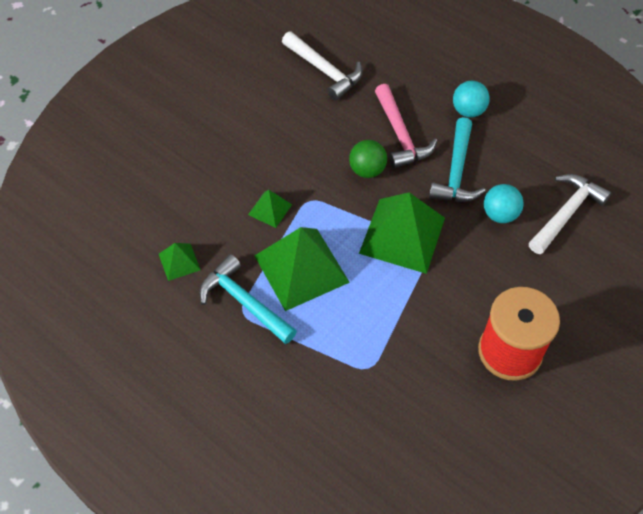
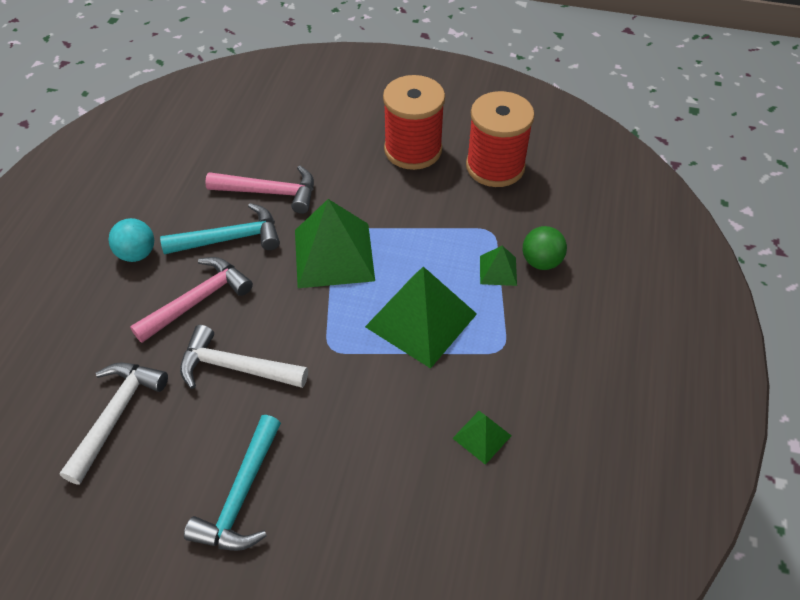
camera: 115 degrees left, 5 degrees down
turquoise hammer [199,254,297,344] -> turquoise hammer moved to [184,415,281,551]
green pyramid [248,190,292,228] -> green pyramid moved to [480,246,517,286]
green ball [349,140,387,178] -> green ball moved to [523,226,567,270]
turquoise ball [484,184,524,223] -> pink hammer [205,166,314,214]
white hammer [529,174,611,254] -> white hammer moved to [180,325,308,389]
none -> red spool [466,91,535,187]

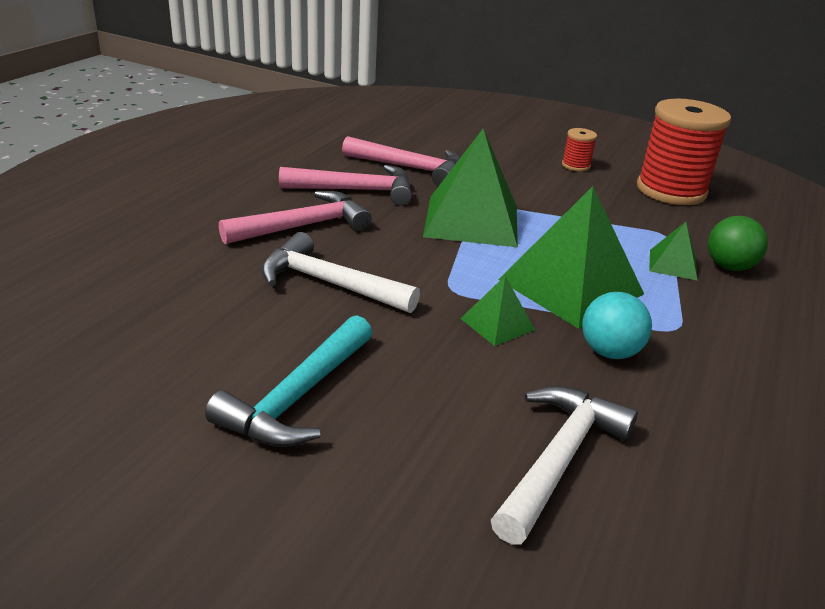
camera: 10 degrees right, 20 degrees down
white hammer [59,363,168,485] -> white hammer moved to [491,386,638,545]
turquoise ball [108,218,154,262] -> turquoise ball moved to [582,292,652,359]
turquoise hammer [160,203,280,254] -> pink hammer [279,165,412,205]
red spool [383,75,445,170] -> red spool [562,128,597,171], size x0.44
green pyramid [452,411,511,465] -> green pyramid moved to [460,276,535,346]

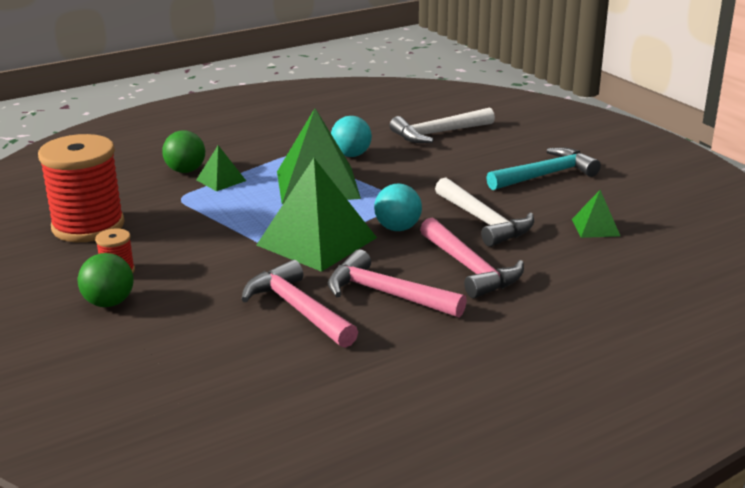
camera: 145 degrees left, 5 degrees down
pink hammer [219,191,372,244] -> pink hammer turned 120 degrees counterclockwise [420,218,524,298]
green pyramid [460,276,535,346] -> green pyramid moved to [572,190,620,238]
none -> green ball [78,253,133,307]
none -> turquoise ball [374,184,422,231]

